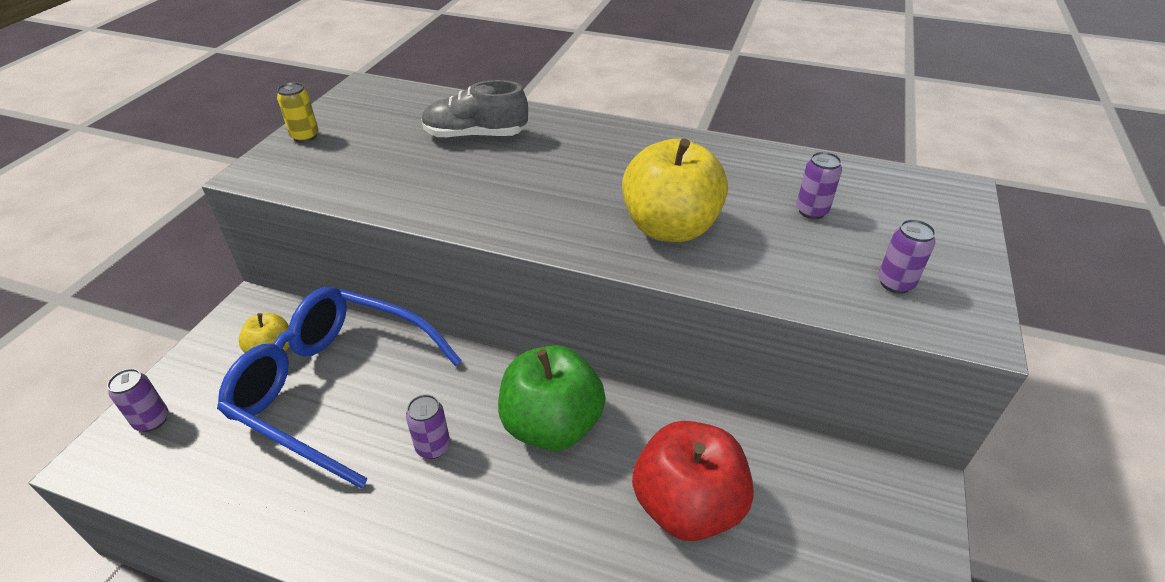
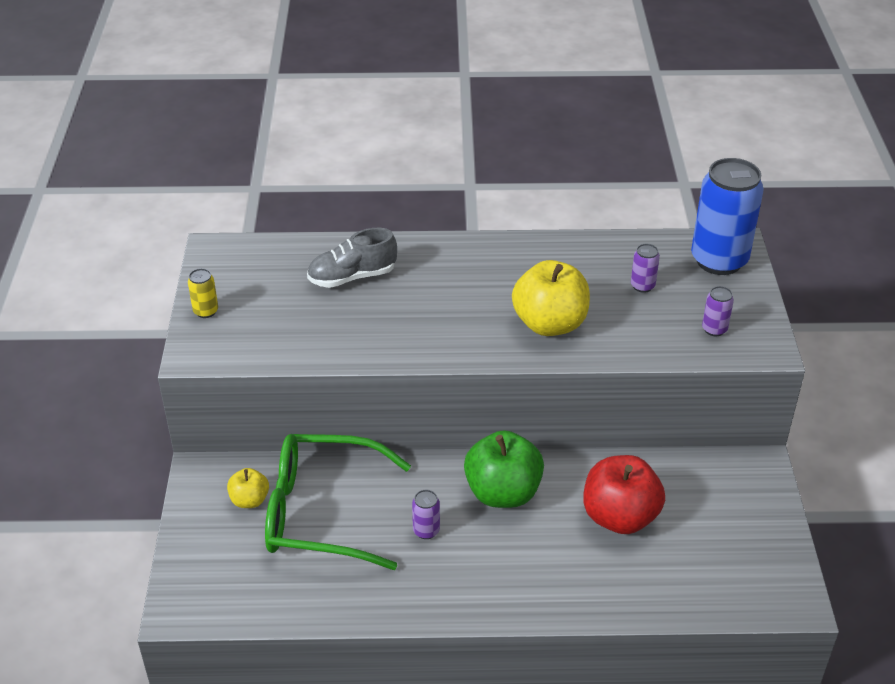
camera: 20 degrees left, 0 degrees up
purple can [107,369,168,432] -> none
blue glasses [217,287,462,489] -> green glasses [265,434,411,570]
none -> blue can [691,158,764,275]

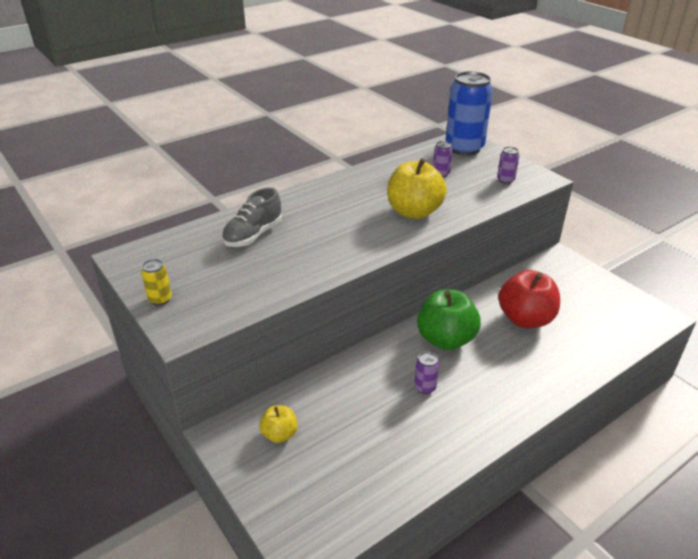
camera: 35 degrees left, 5 degrees down
green glasses [265,434,411,570] -> none

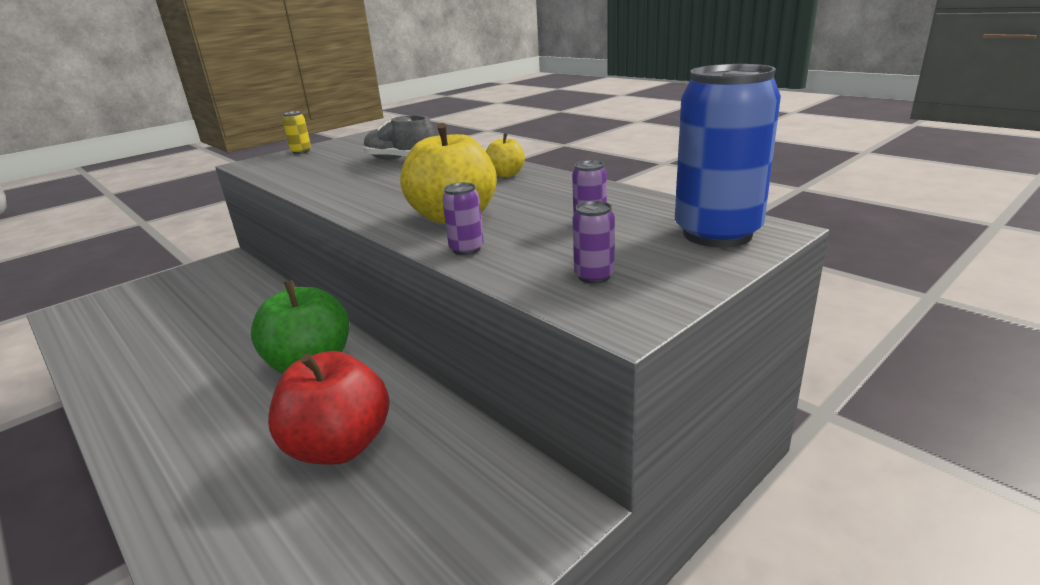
camera: 85 degrees right, 10 degrees down
yellow apple [259,405,298,443] -> yellow apple moved to [486,133,525,177]
purple can [414,352,439,394] -> purple can moved to [442,182,484,255]

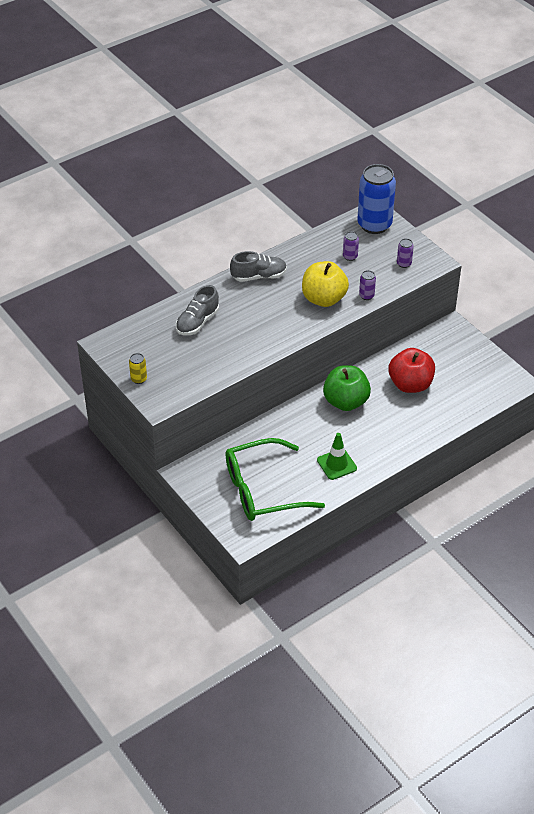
camera: 85 degrees left, 20 degrees up
yellow apple [486,133,525,177] -> grey shoe [230,251,287,282]
none -> green glasses [226,438,325,521]
none -> green traffic cone [317,433,357,480]

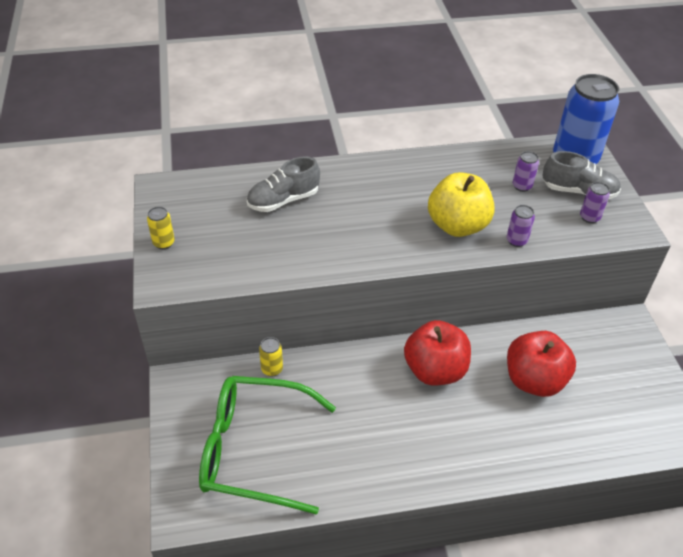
camera: 25 degrees right, 0 degrees up
grey shoe [230,251,287,282] -> grey shoe moved to [542,151,621,199]
green traffic cone [317,433,357,480] -> none
green apple [323,365,371,411] -> red apple [404,320,471,385]
none -> yellow can [259,337,283,376]

